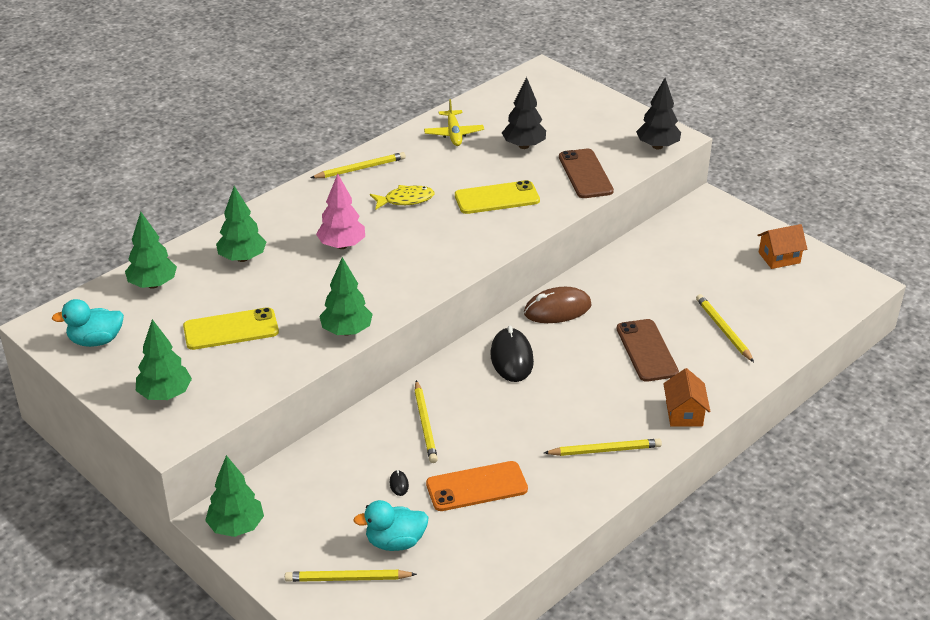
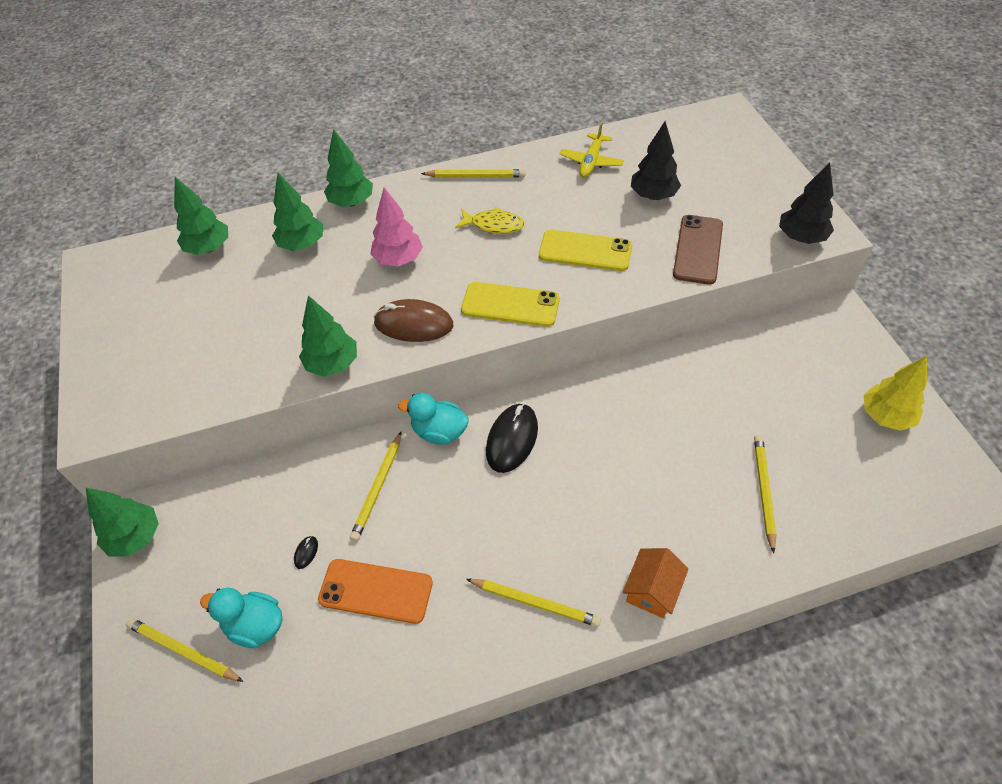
camera: 30 degrees right, 15 degrees up
turquoise duck [52,299,124,347] -> turquoise duck moved to [398,393,469,445]
green tree [136,319,192,400] -> green tree moved to [324,129,373,207]
yellow phone [183,307,279,350] -> yellow phone moved to [461,282,560,327]
brown mouse [524,287,592,323] -> brown mouse moved to [373,299,453,342]
brown phone [617,319,679,382] -> none
orange house [757,224,807,269] -> yellow tree [864,356,927,431]

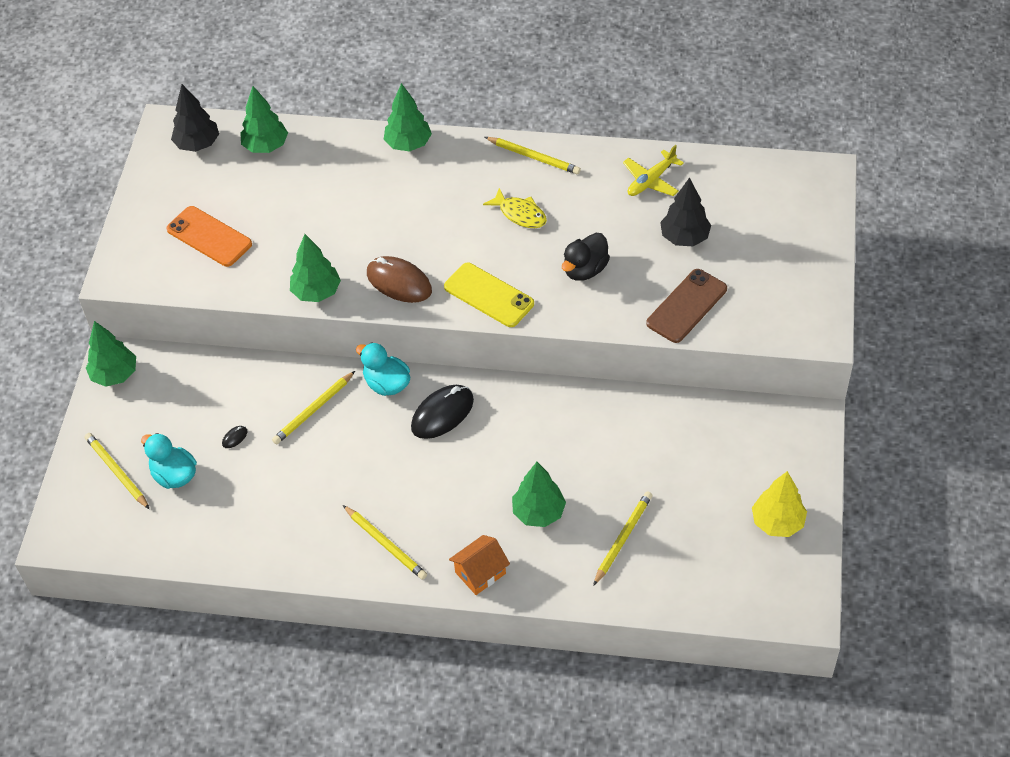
camera: 25 degrees right, 0 degrees up
green tree [272,173,323,251] -> green tree moved to [512,462,566,527]
orange phone [318,559,433,624] -> orange phone moved to [167,206,252,267]
pink tree [370,187,423,266] -> none
yellow phone [539,230,632,271] -> black duck [562,233,610,281]
black tree [779,162,834,244] -> black tree moved to [171,84,219,152]

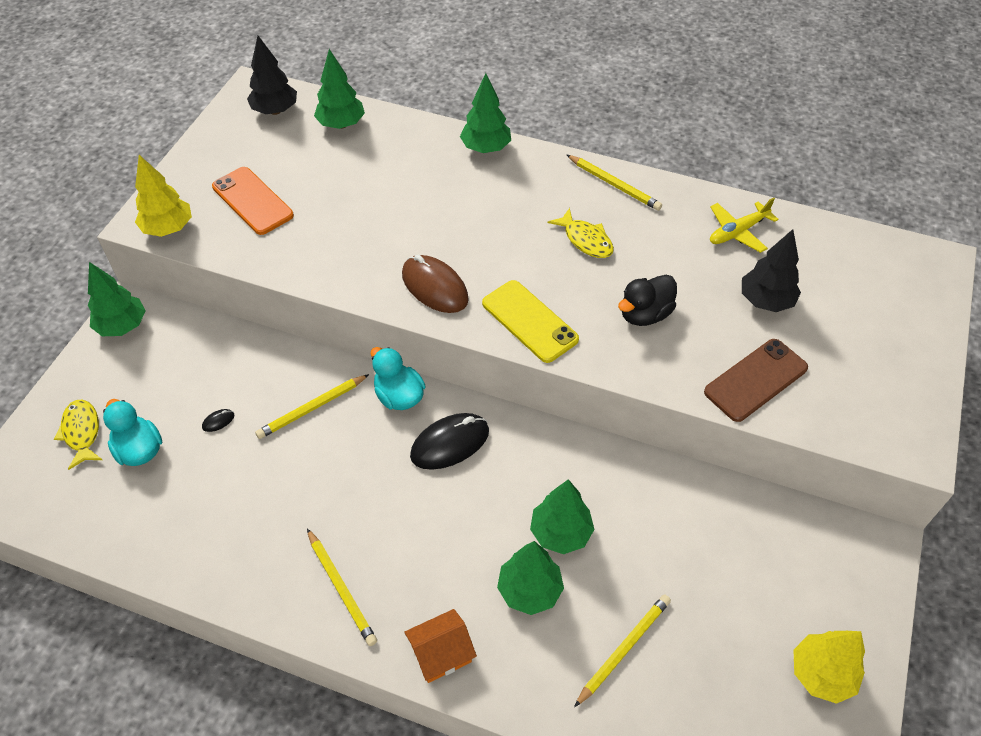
camera: 10 degrees right, 0 degrees up
yellow pencil [84,433,149,509] -> yellow fish [54,400,102,470]
green tree [290,234,341,302] -> green tree moved to [530,479,595,554]
none -> yellow tree [135,155,192,237]

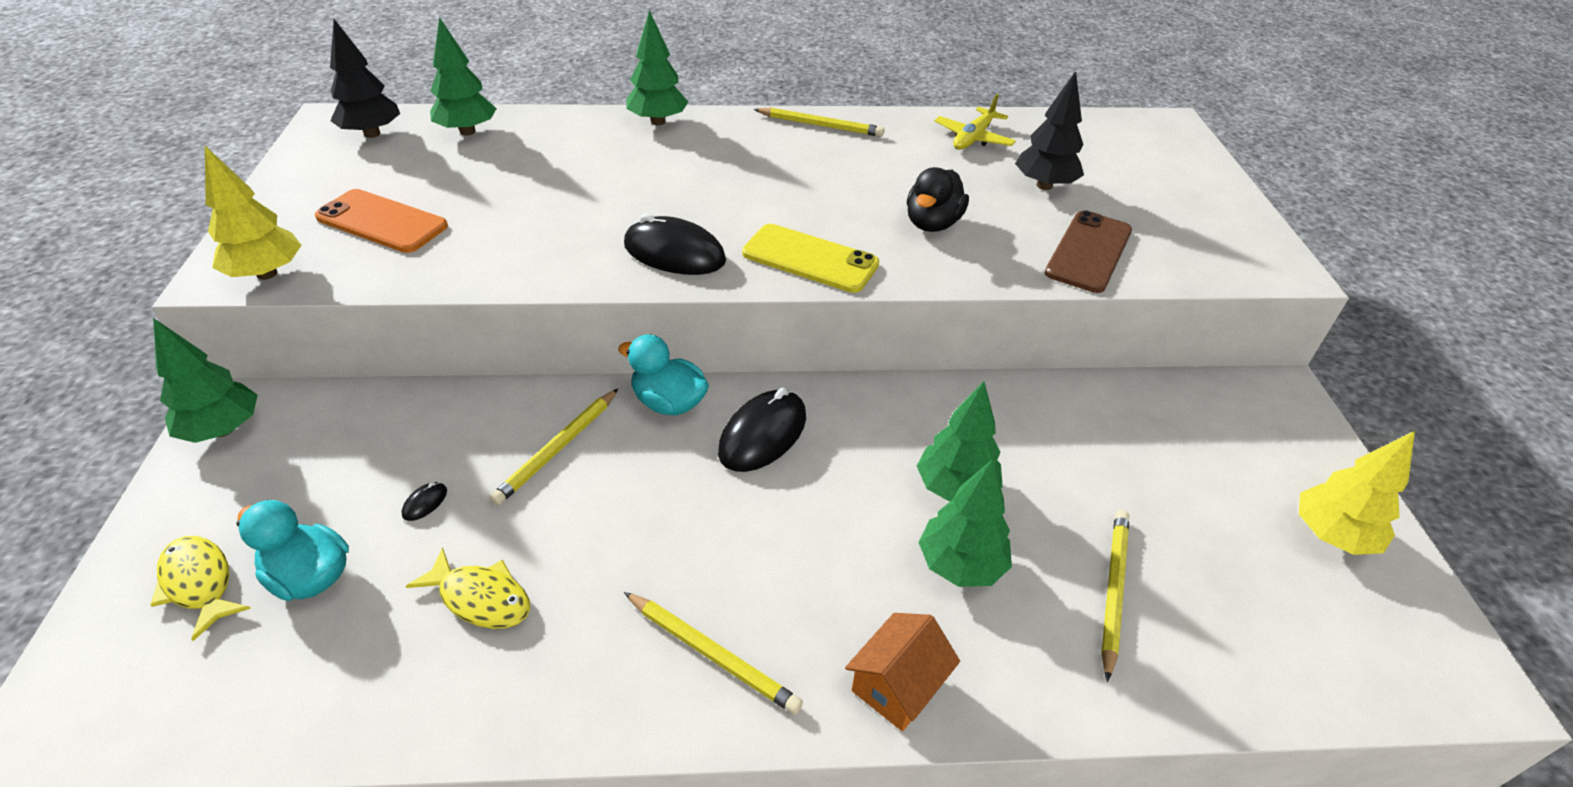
camera: 25 degrees left, 10 degrees down
brown mouse [402,255,469,313] -> black mouse [624,214,726,275]
yellow fish [548,208,614,258] -> yellow fish moved to [406,547,530,629]

